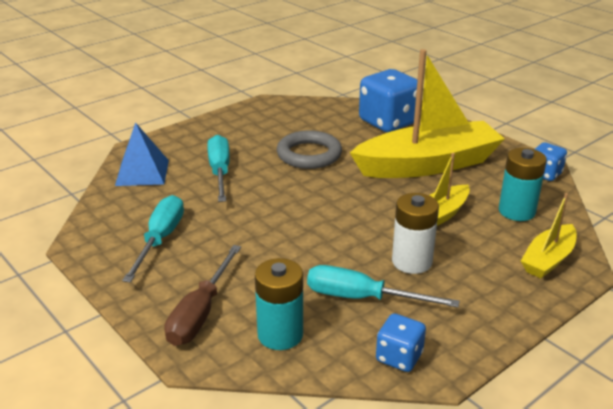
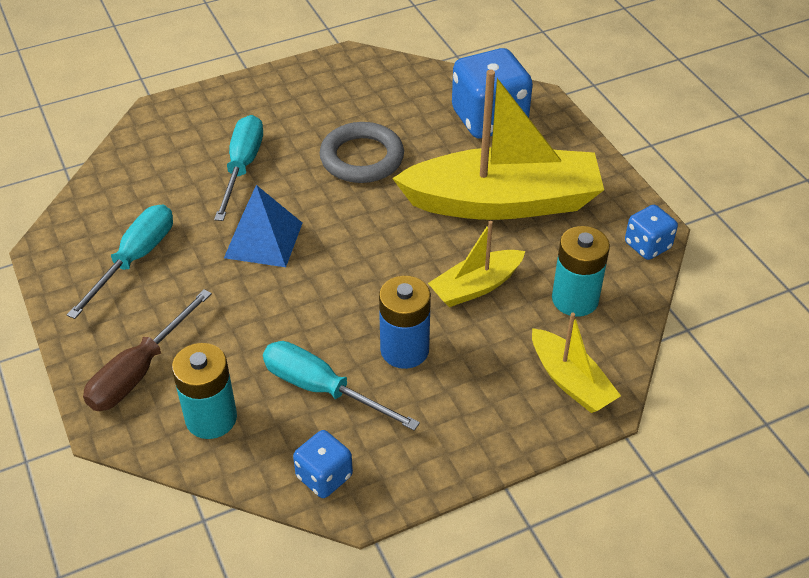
camera: 15 degrees right, 15 degrees up
blue pyramid [115,122,169,186] -> blue pyramid moved to [224,185,302,267]
white battery [392,193,439,274] -> blue battery [379,276,431,369]
yellow boat [521,193,577,278] -> yellow boat turned 90 degrees counterclockwise [532,312,621,413]

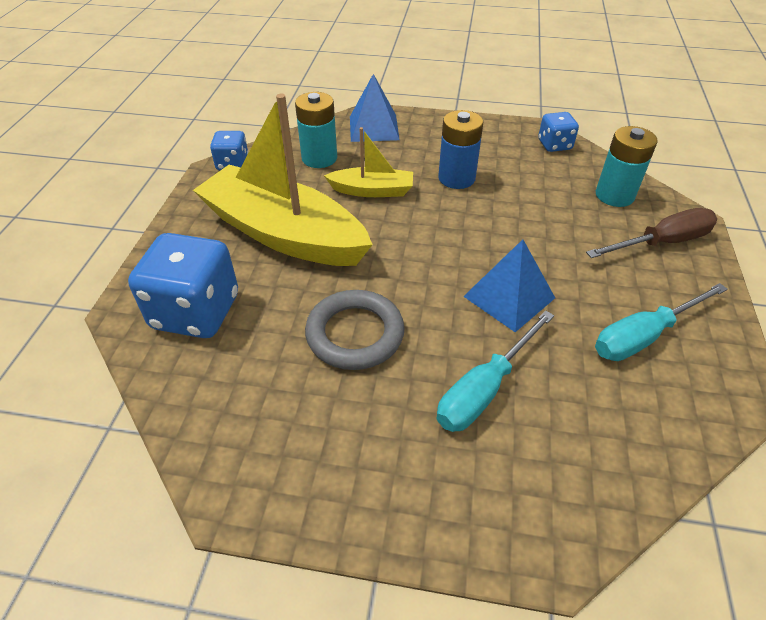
camera: 145 degrees left, 0 degrees up
turquoise screwdriver [263,341,420,431] -> none
yellow boat [532,312,621,413] -> blue pyramid [350,74,400,142]

